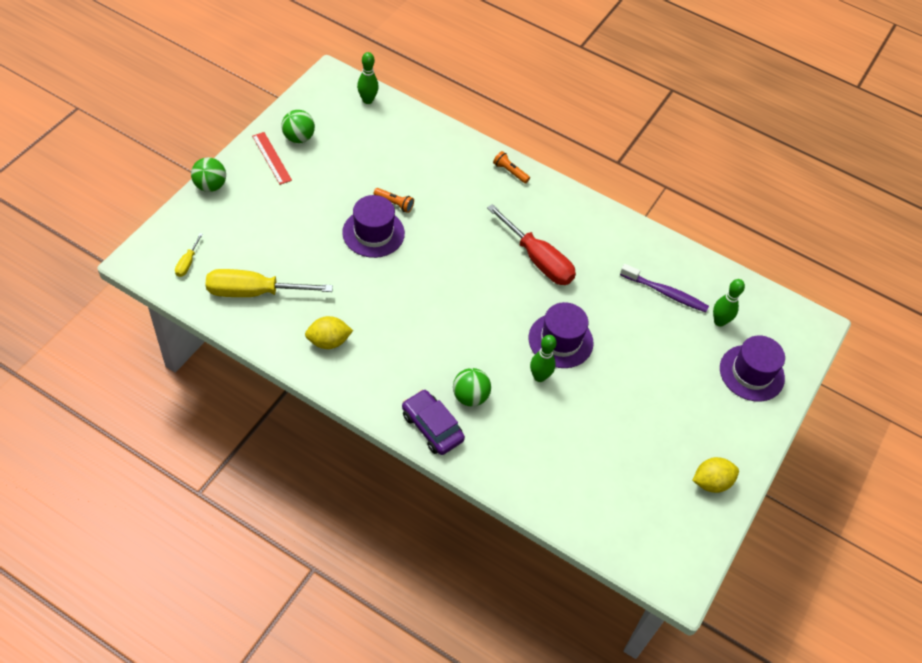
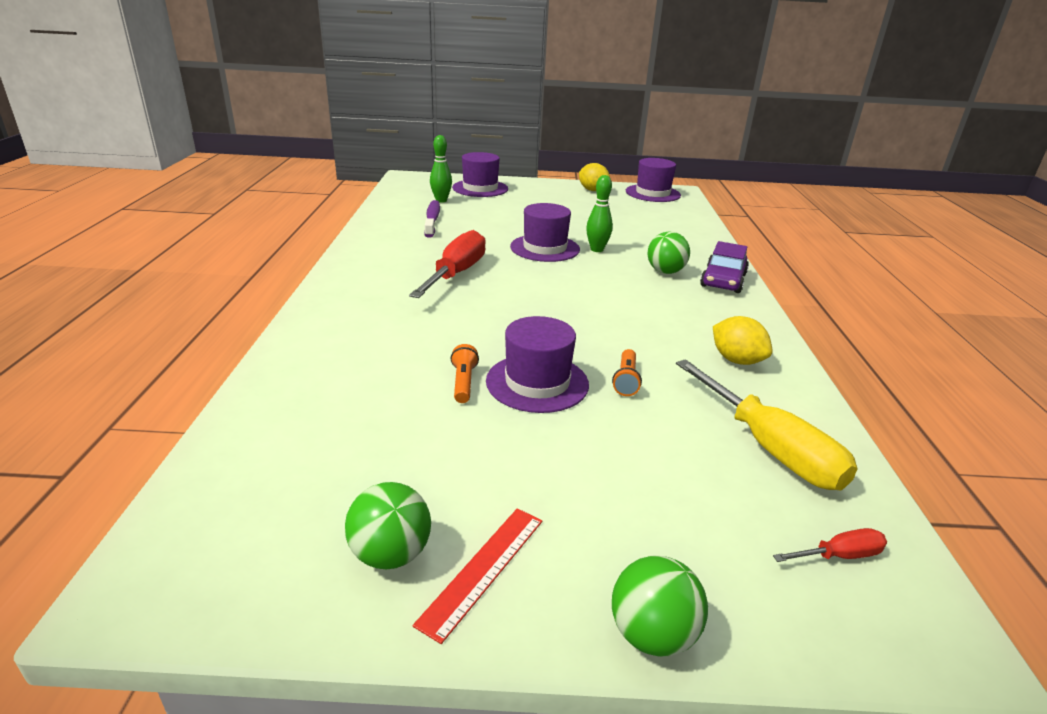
camera: 115 degrees left, 25 degrees down
yellow screwdriver [175,233,203,277] -> red screwdriver [773,528,887,562]
green bowling pin [357,52,379,104] -> none
orange flashlight [493,151,530,183] -> orange flashlight moved to [612,349,642,396]
none -> purple hat [626,158,681,202]

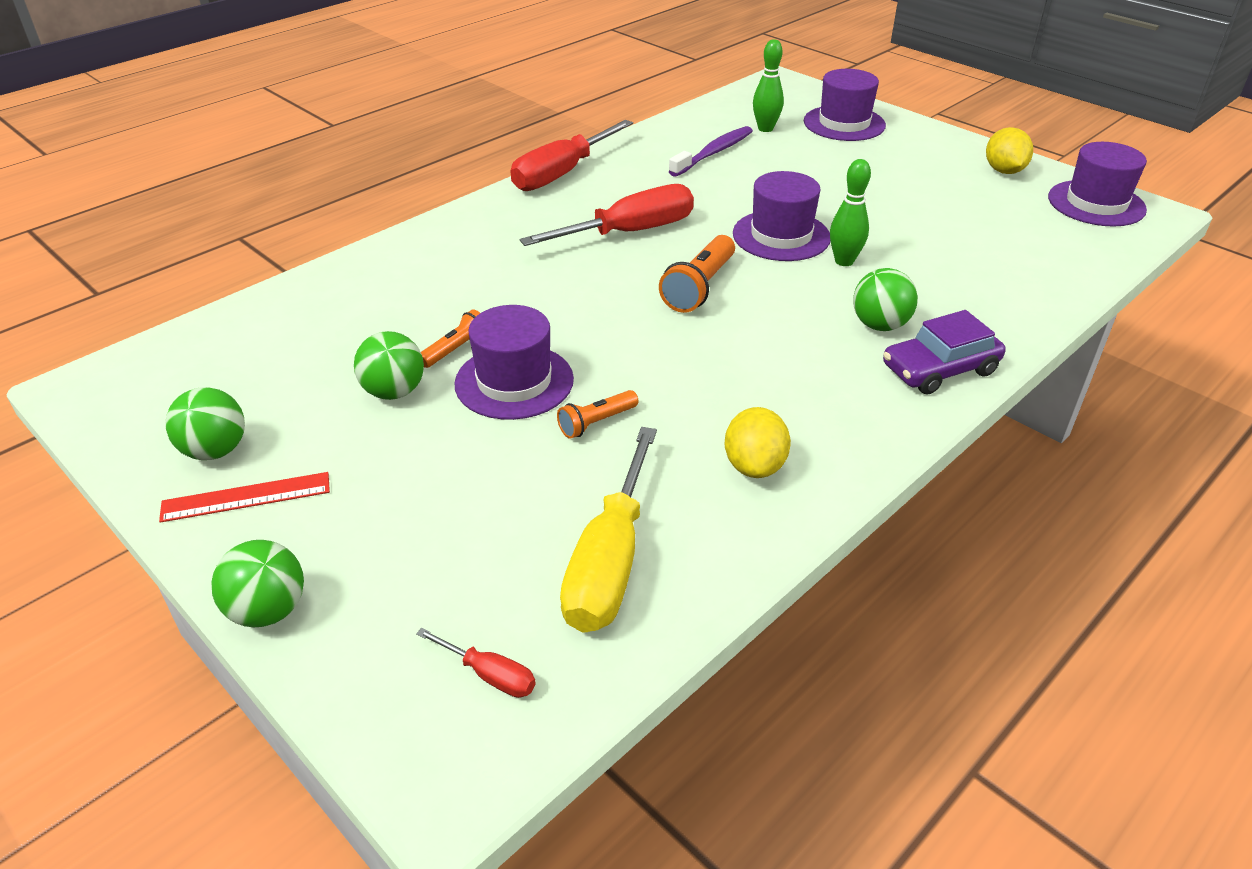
camera: 45 degrees right, 10 degrees up
none -> green ball [354,331,424,400]
none -> red screwdriver [510,120,633,191]
none -> orange flashlight [659,235,735,313]

